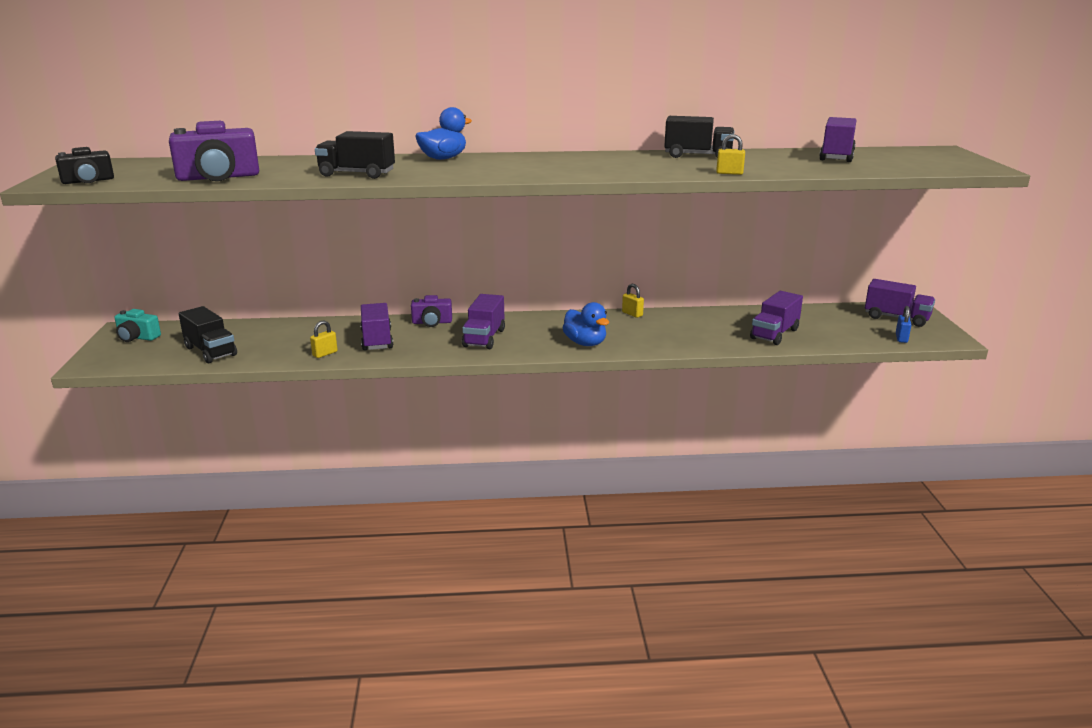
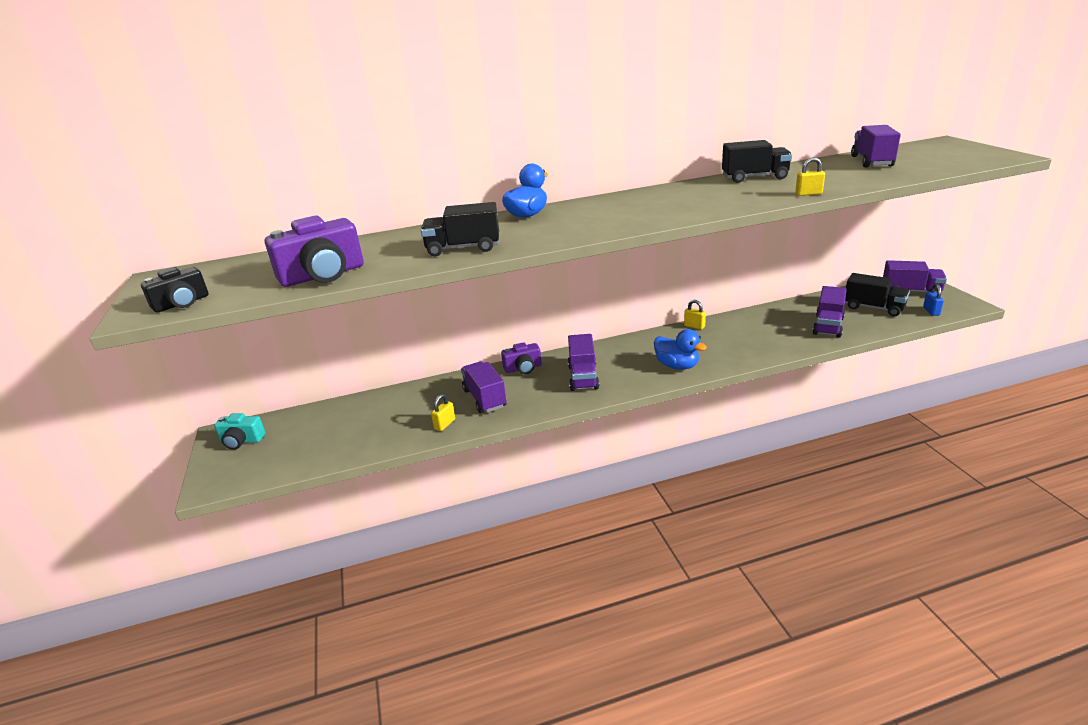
camera: 10 degrees left, 5 degrees up
black truck [179,306,237,363] -> black truck moved to [845,273,910,316]

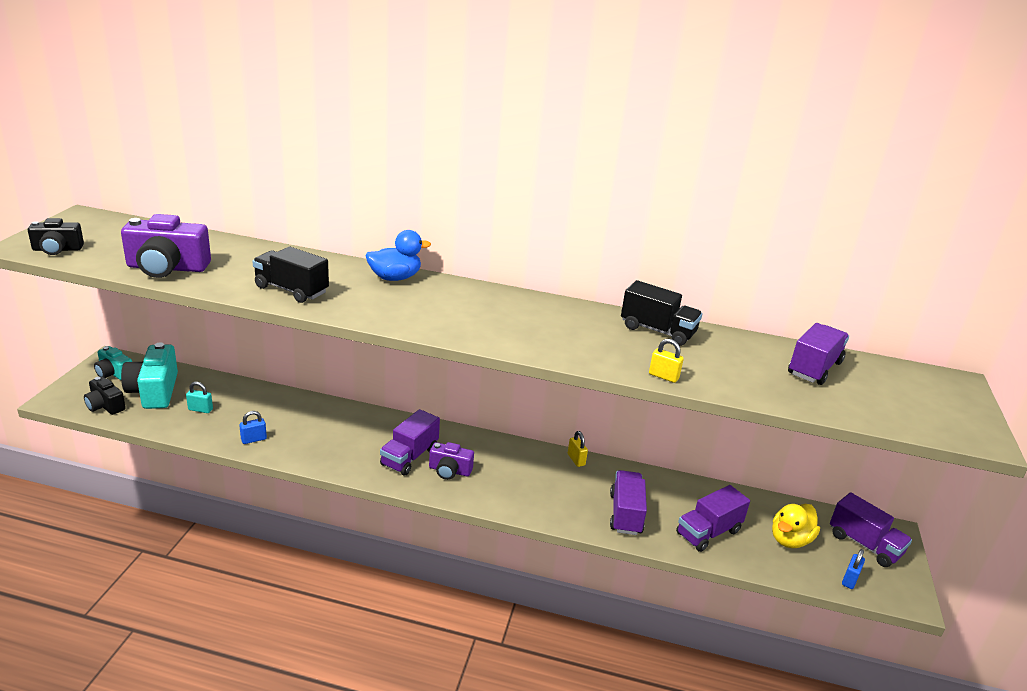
camera: 25 degrees right, 0 degrees up
yellow padlock [431,394,455,431] -> blue padlock [239,411,267,444]
purple truck [461,362,507,413] -> purple truck moved to [610,470,647,535]
purple camera [501,342,542,374] -> purple camera moved to [429,442,474,480]
blue duck [654,329,707,370] -> none
black truck [845,273,910,316] -> yellow duck [772,504,820,548]
none -> black camera [84,377,126,415]
none -> turquoise camera [121,342,178,409]
none -> turquoise padlock [186,382,213,413]

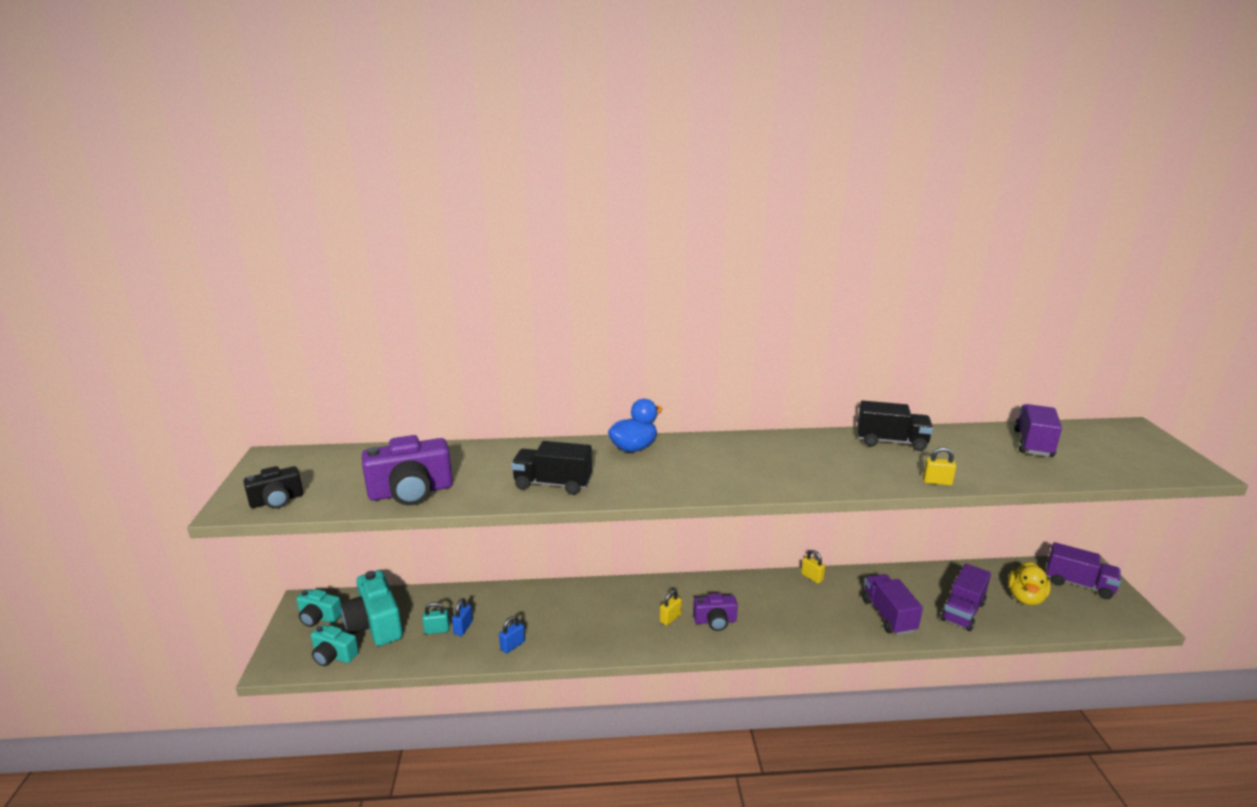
camera: 15 degrees left, 5 degrees down
black camera [84,377,126,415] -> turquoise camera [311,625,359,666]
purple truck [380,409,440,475] -> yellow padlock [660,590,682,626]
blue padlock [842,549,865,589] -> blue padlock moved to [452,598,473,636]

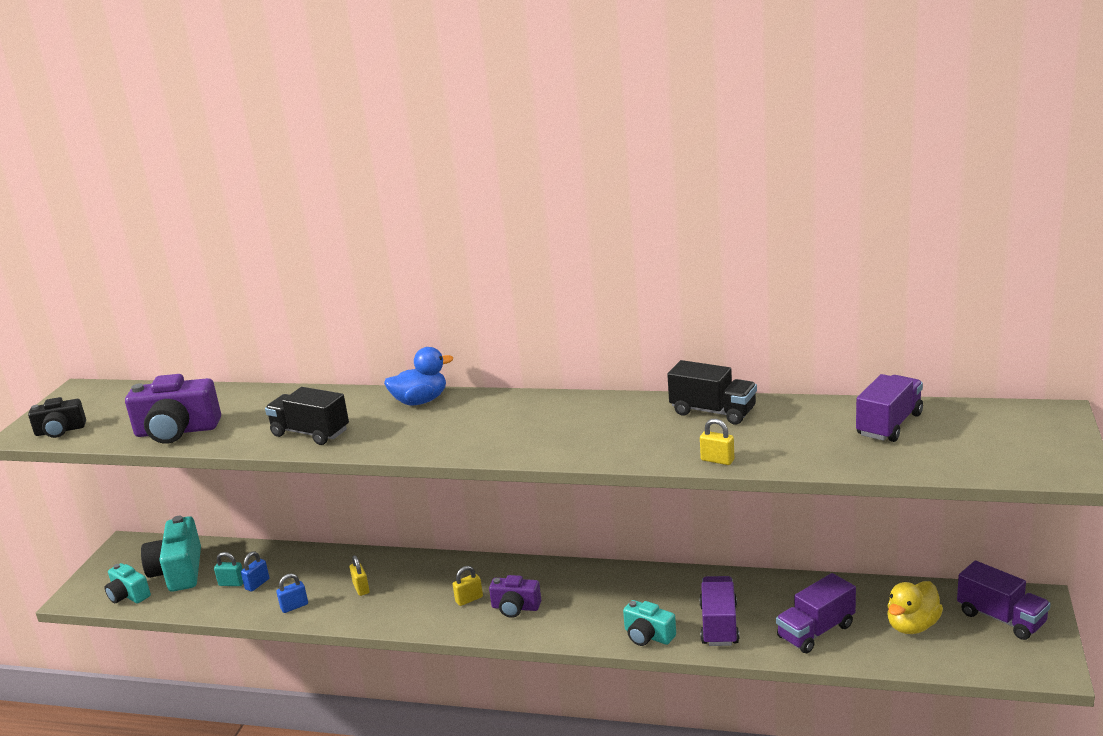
camera: 20 degrees right, 0 degrees up
turquoise camera [296,589,341,627] -> turquoise camera moved to [623,600,676,646]
yellow padlock [801,550,825,584] -> yellow padlock moved to [350,555,370,596]

